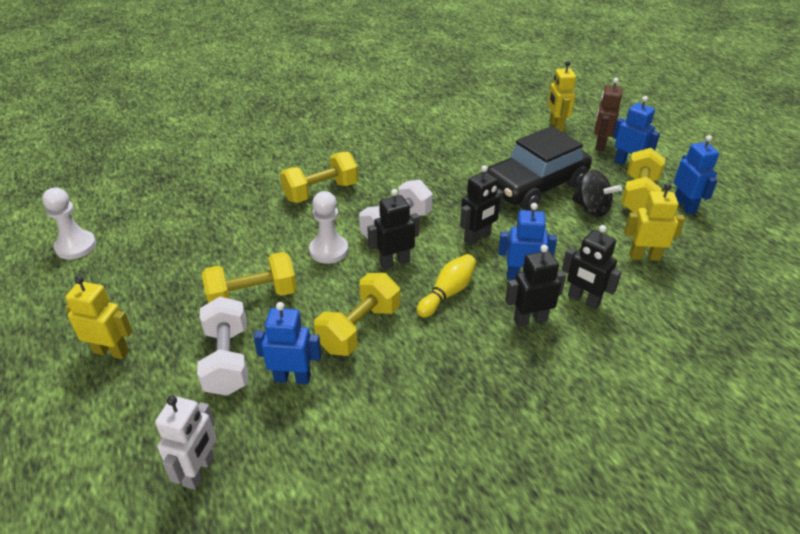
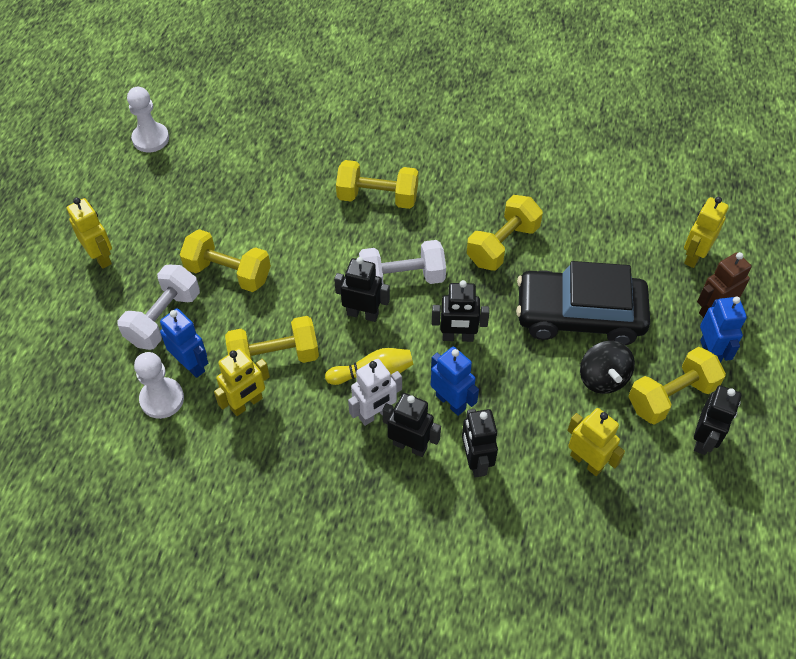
camera: 40 degrees right, 15 degrees up
white robot [155,396,216,490] -> white robot moved to [348,359,402,426]
white pawn [309,191,348,264] -> white pawn moved to [134,352,184,419]
blue robot [674,135,719,215] -> black robot [694,385,741,455]
none -> yellow robot [214,348,270,416]
none -> yellow dumbbell [467,195,543,271]

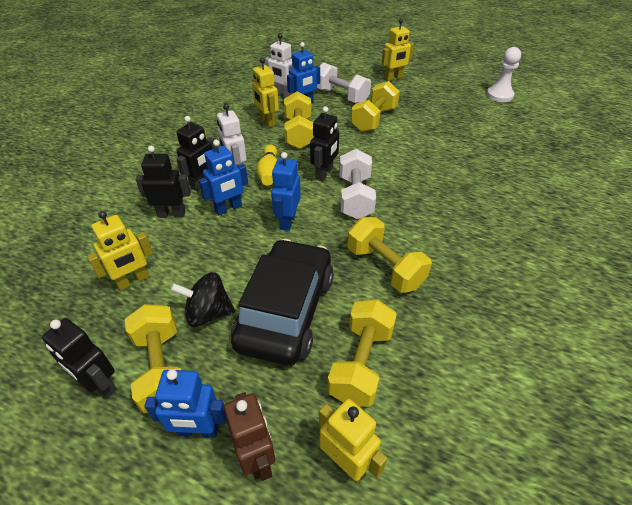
camera: 100 degrees right, 10 degrees down
white pawn [134,352,184,419] -> white robot [265,33,294,97]
yellow dumbbell [336,160,418,209] -> yellow dumbbell moved to [327,299,397,407]
black robot [432,280,490,342] -> blue robot [271,152,301,231]

